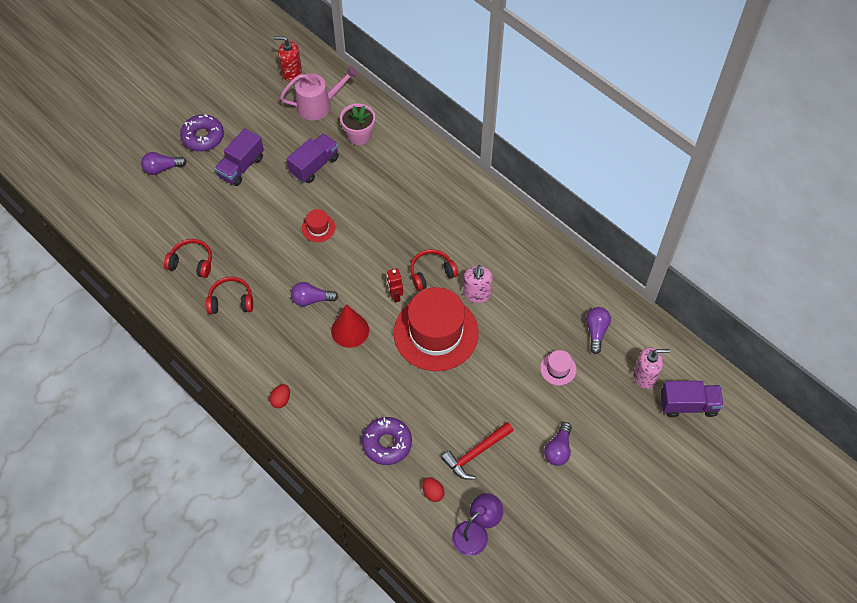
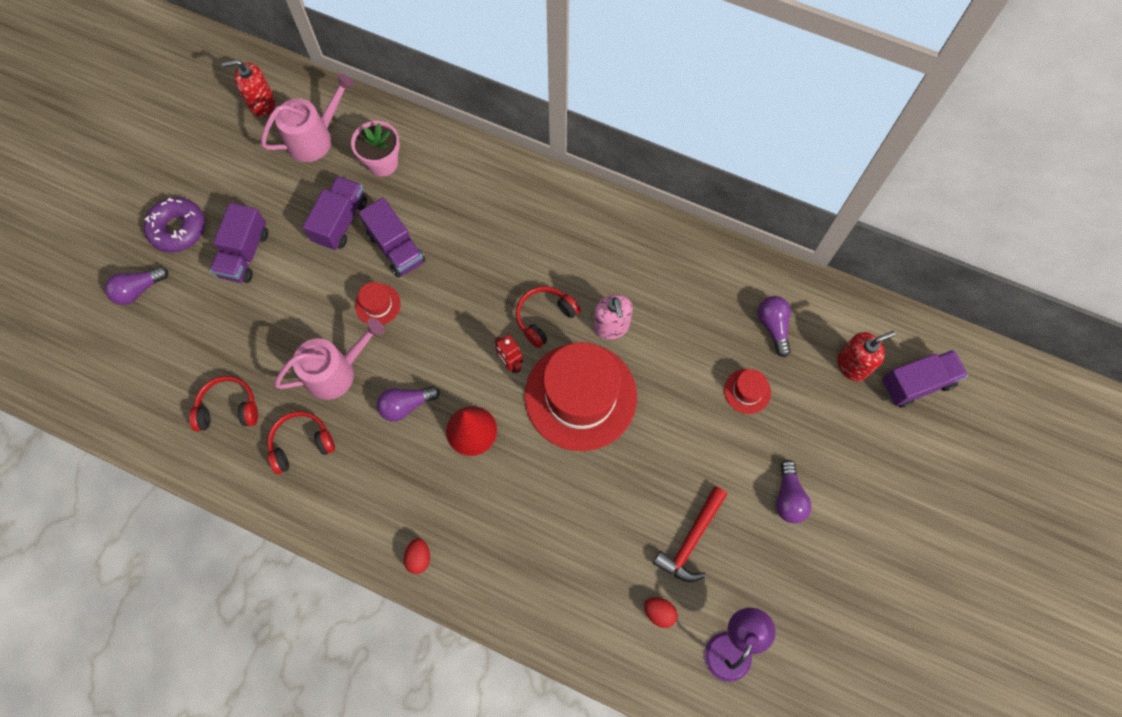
camera: 20 degrees left, 10 degrees up
purple donut [362,417,412,465] -> none
pink hat [540,350,576,385] -> red hat [724,369,771,414]
pink soap dispenser [633,347,670,389] -> red soap dispenser [837,331,895,381]
none -> pink watering can [274,318,385,400]
none -> purple truck [359,198,426,278]

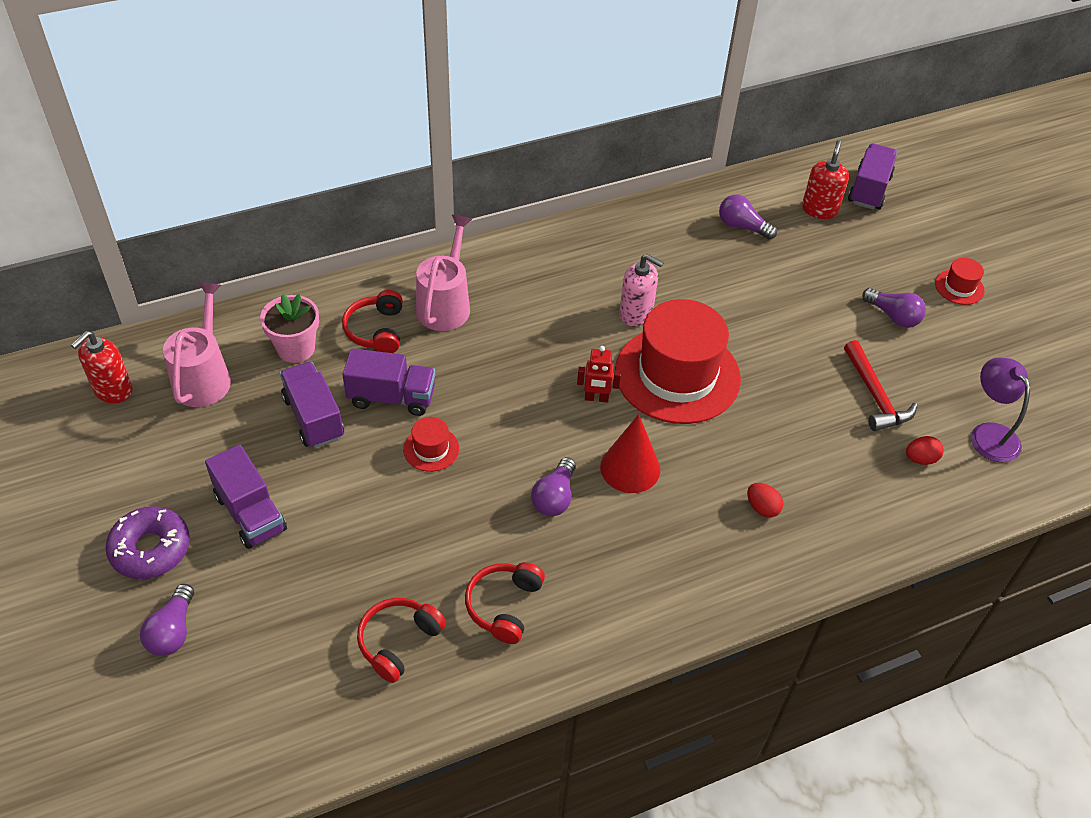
camera: 50 degrees left, 20 degrees down
pink watering can [274,318,385,400] -> pink watering can moved to [416,215,472,331]
red egg [404,538,430,574] -> red egg moved to [747,483,783,518]
red headphones [516,286,581,348] -> red headphones moved to [342,290,403,353]
red hat [724,369,771,414] -> red hat moved to [935,258,985,305]

